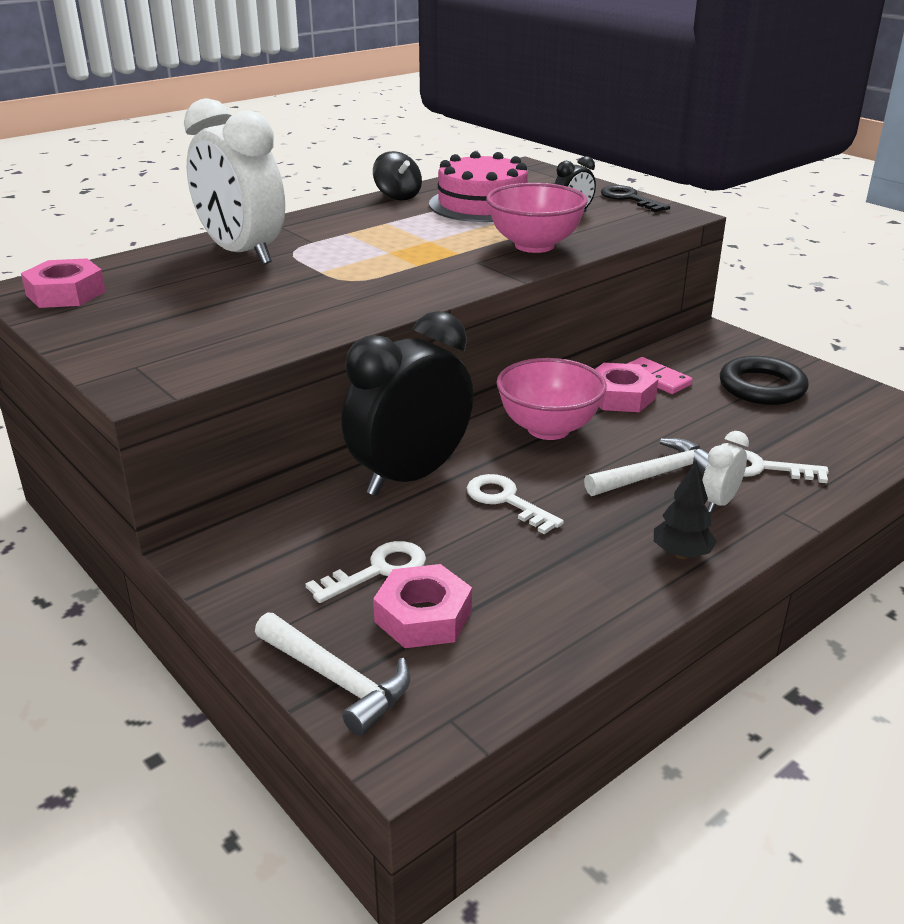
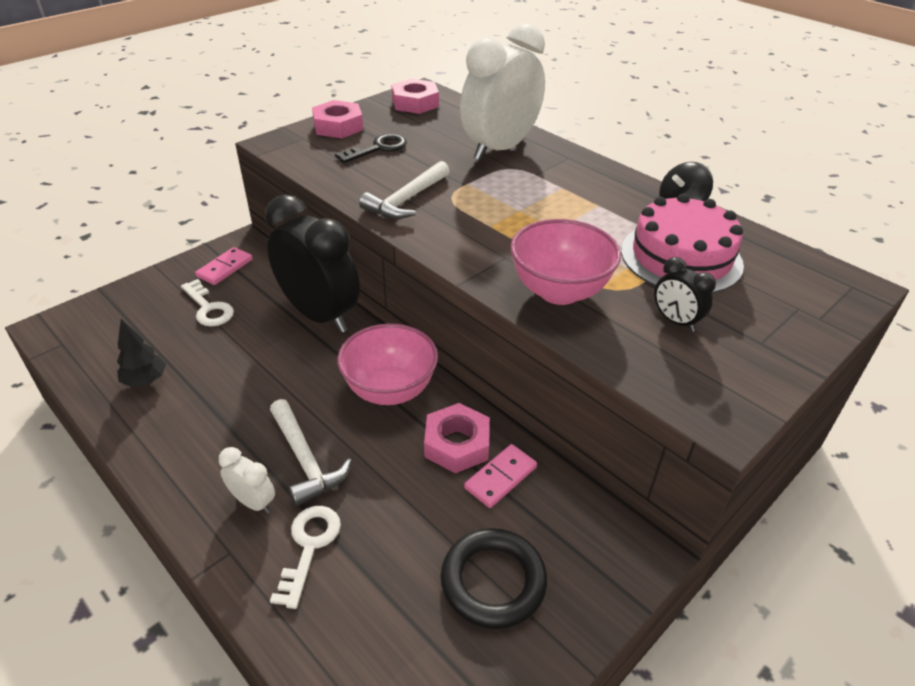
camera: 85 degrees right, 10 degrees up
white hammer [255,612,410,736] -> white hammer moved to [359,161,450,219]
pink nut [373,564,472,648] -> pink nut moved to [312,100,363,138]
white key [467,474,564,534] -> none
black key [601,185,670,212] -> black key moved to [335,134,407,163]
black tree [654,461,717,559] -> black tree moved to [117,319,166,387]
none -> pink domino [195,247,253,285]

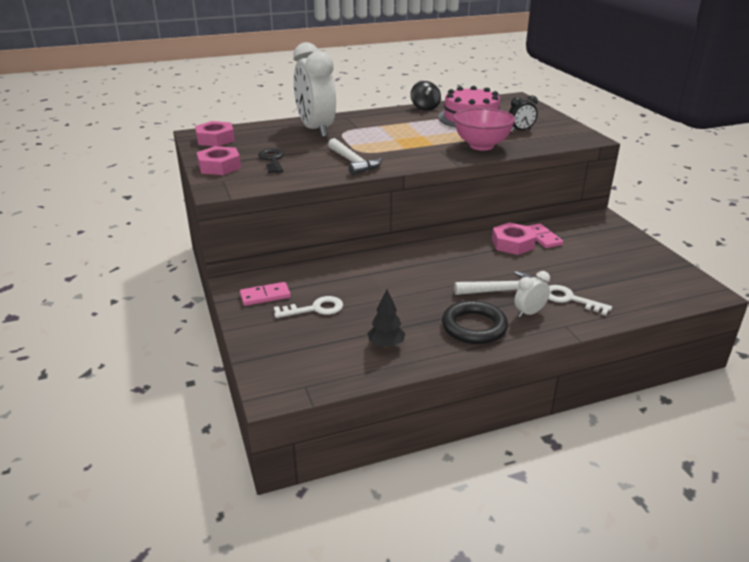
camera: 65 degrees left, 10 degrees down
pink domino [195,247,253,285] -> pink domino turned 75 degrees counterclockwise [240,282,291,306]
black clock [265,194,360,333] -> none
pink bowl [338,323,438,405] -> none
black ring [440,528,547,629] -> black ring moved to [442,300,508,344]

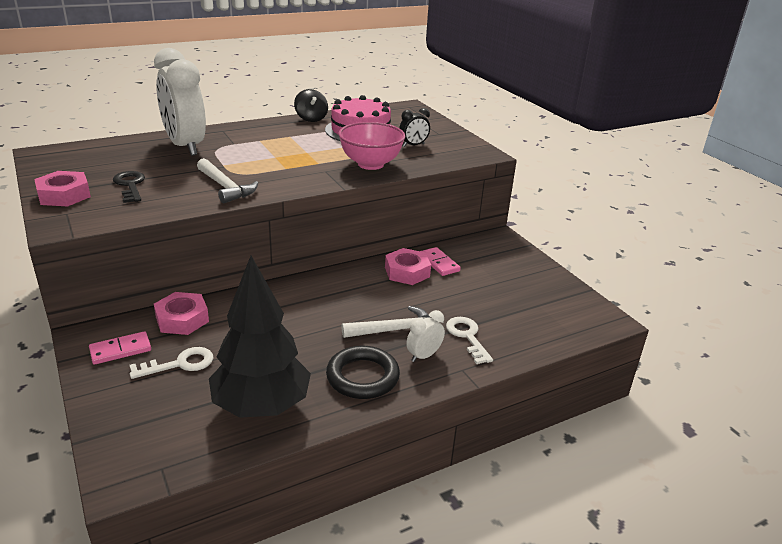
camera: 10 degrees left, 0 degrees up
pink nut [195,121,235,146] -> pink nut moved to [154,292,209,335]
black tree [367,289,405,348] -> black tree [209,256,311,418], size x2.27
white key [548,285,612,316] -> white key turned 45 degrees clockwise [446,317,493,364]

